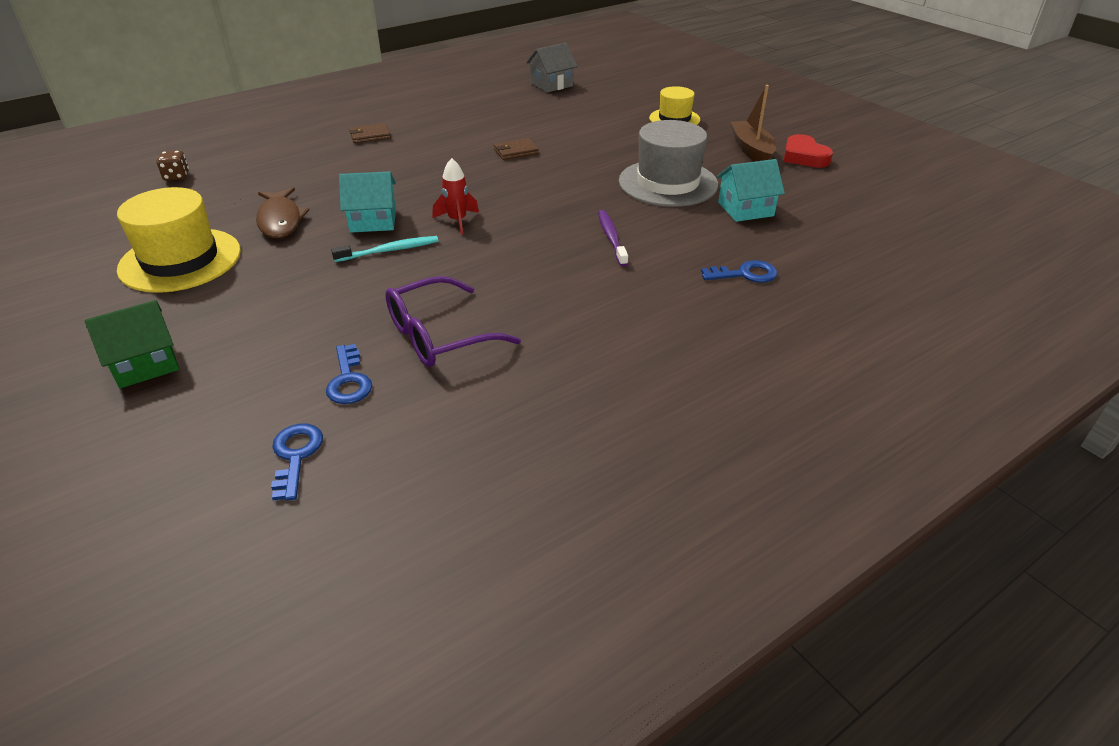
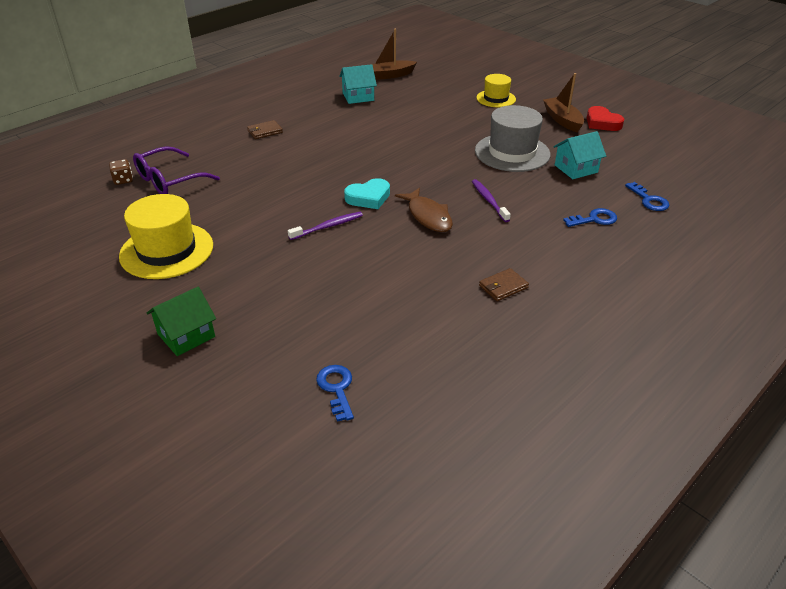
camera: 10 degrees left, 0 degrees up
brown fish [256,187,309,238] -> brown fish moved to [395,188,453,232]
blue key [326,344,372,404] -> blue key moved to [625,182,669,211]
turquoise toothbrush [331,236,438,262] -> purple toothbrush [288,212,363,240]
turquoise house [339,172,396,233] -> turquoise house moved to [339,64,377,104]
purple glasses [385,276,521,367] -> purple glasses moved to [133,146,220,194]
red rocket [433,158,479,235] -> turquoise heart [344,178,390,209]
brown wallet [494,138,539,160] -> brown wallet moved to [479,268,529,301]
grey house [526,43,578,93] -> brown boat [372,29,417,80]

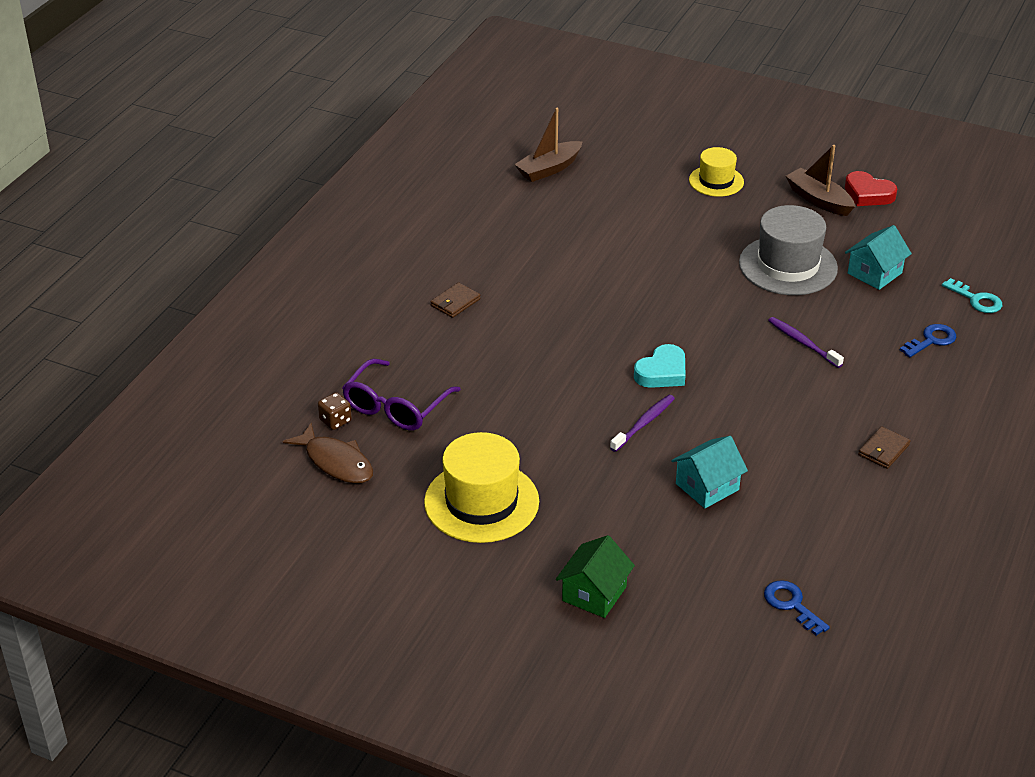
camera: 20 degrees left, 0 degrees up
turquoise house [339,64,377,104] -> turquoise house moved to [671,436,748,508]
brown fish [395,188,453,232] -> brown fish moved to [283,423,373,483]
blue key [625,182,669,211] -> turquoise key [942,278,1002,313]

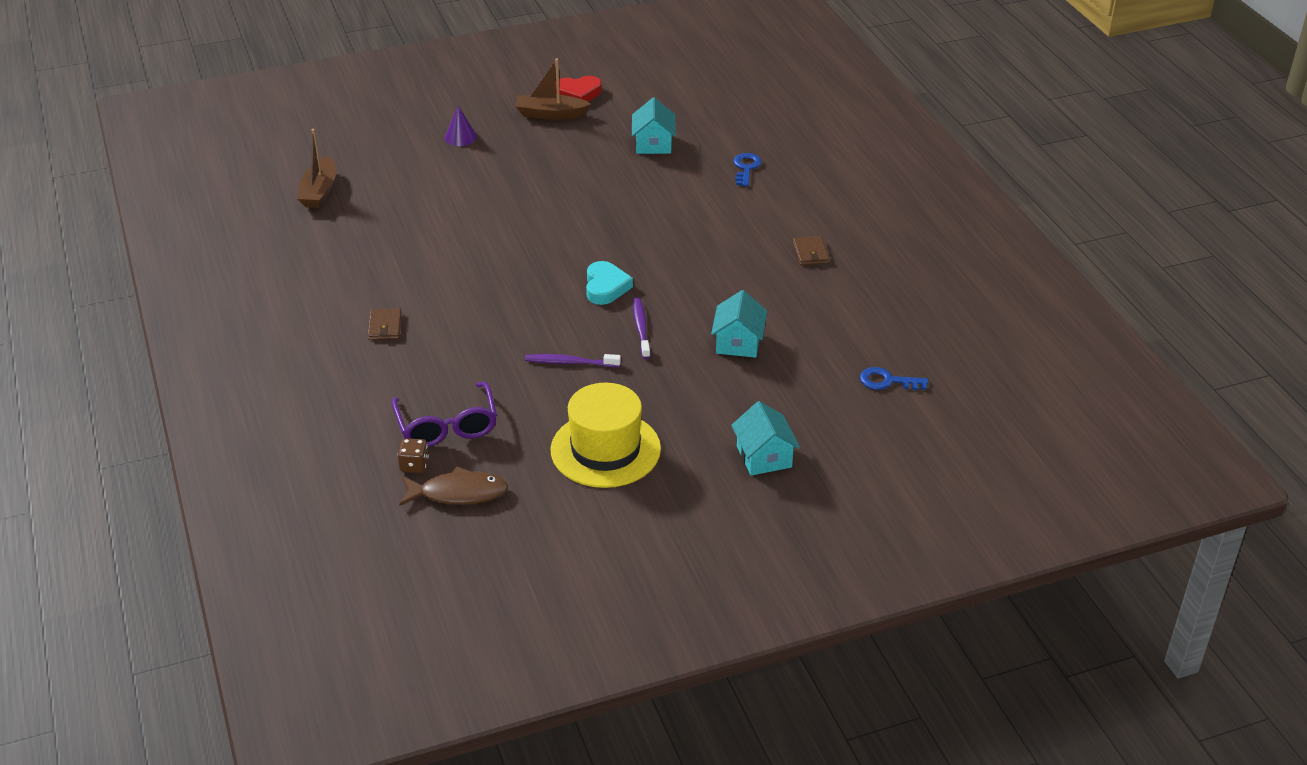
camera: 45 degrees left, 0 degrees up
green house [556,535,635,618] -> turquoise house [731,401,800,476]
yellow hat [689,147,744,197] -> purple cone [445,106,477,146]
grey hat [739,205,838,295] -> none
purple toothbrush [768,317,844,368] -> purple toothbrush moved to [525,354,621,367]
turquoise key [942,278,1002,313] -> none

